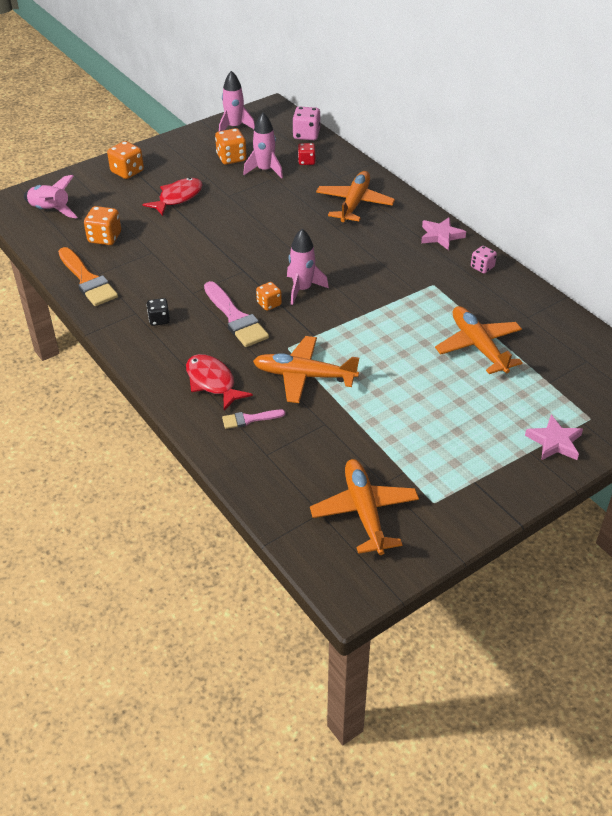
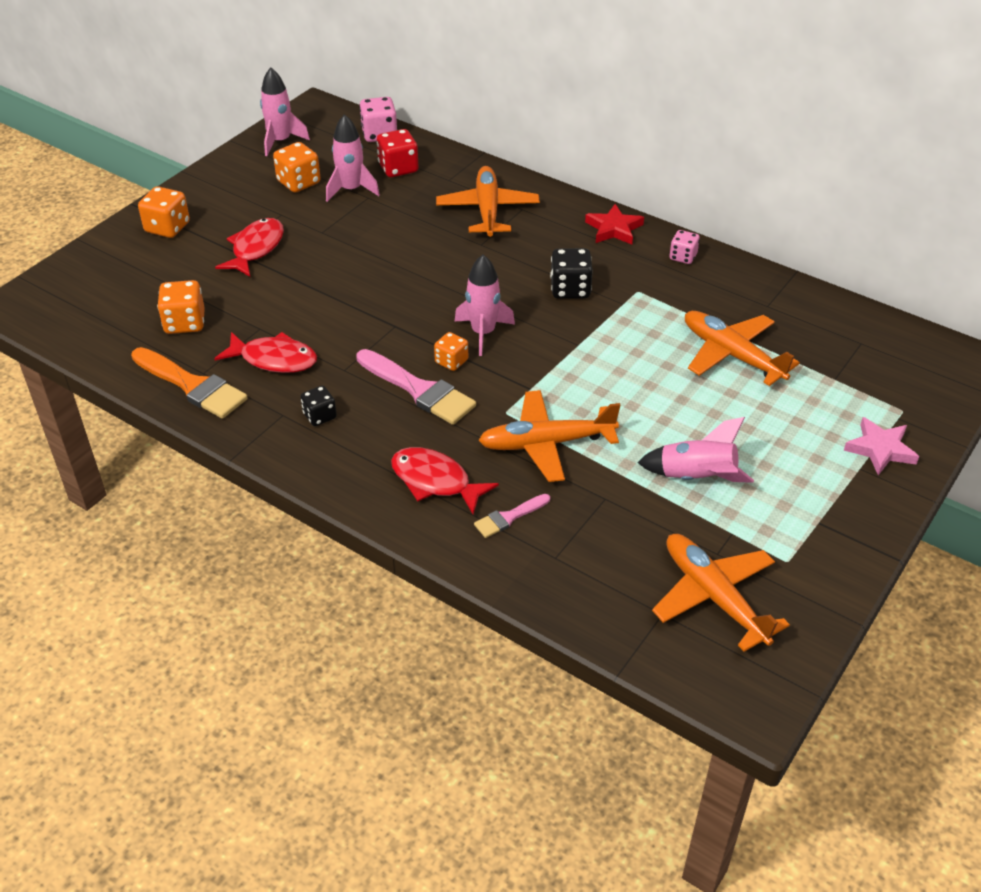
camera: 20 degrees left, 0 degrees up
pink rocket [24,175,78,219] -> pink rocket moved to [637,417,754,483]
red dice [298,143,315,165] -> red dice [377,129,419,177], size x1.55
pink star [421,217,466,250] -> red star [585,204,644,245]
none -> red fish [214,332,317,373]
none -> black dice [550,248,593,299]

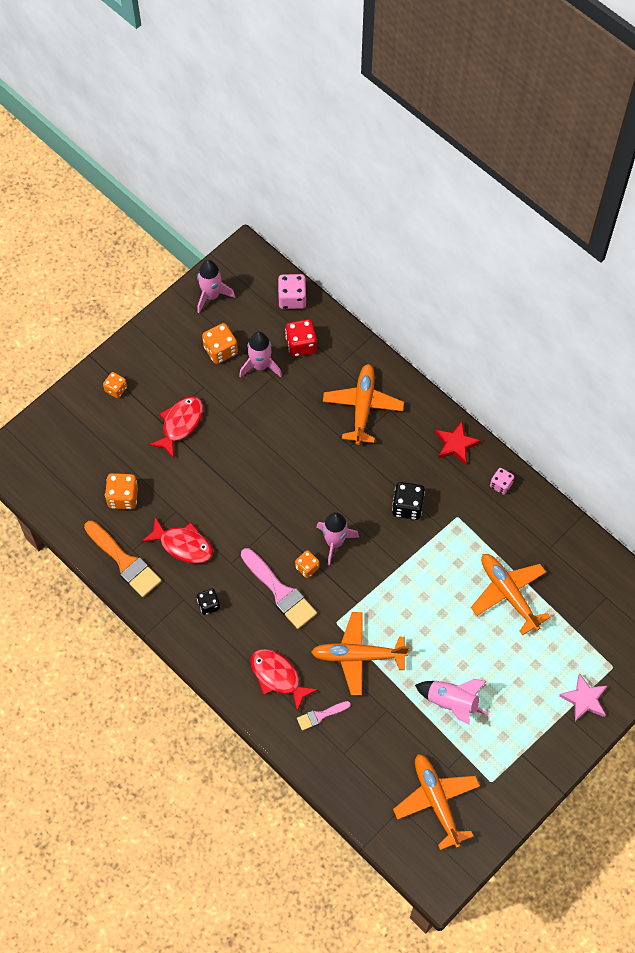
camera: 10 degrees right, 20 degrees up
orange dice [138,186,190,238] -> orange dice [103,372,127,398], size x0.64

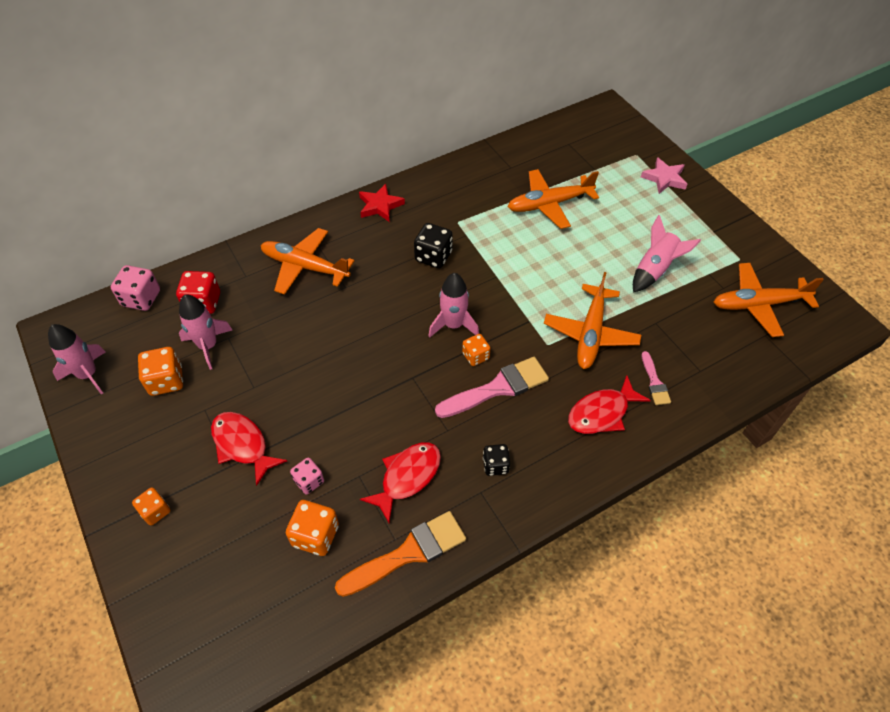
camera: 75 degrees left, 10 degrees down
pink dice [490,468,514,495] -> pink dice moved to [290,458,324,495]

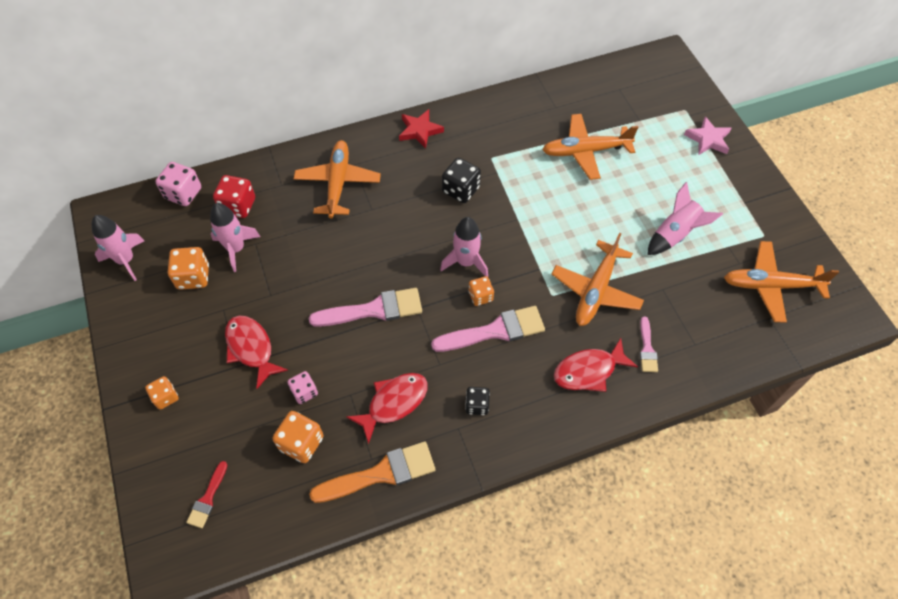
camera: 10 degrees right, 5 degrees up
orange plane [261,228,354,295] -> orange plane turned 60 degrees clockwise [294,140,381,218]
none -> red brush [186,461,227,528]
none -> pink brush [309,288,422,327]

